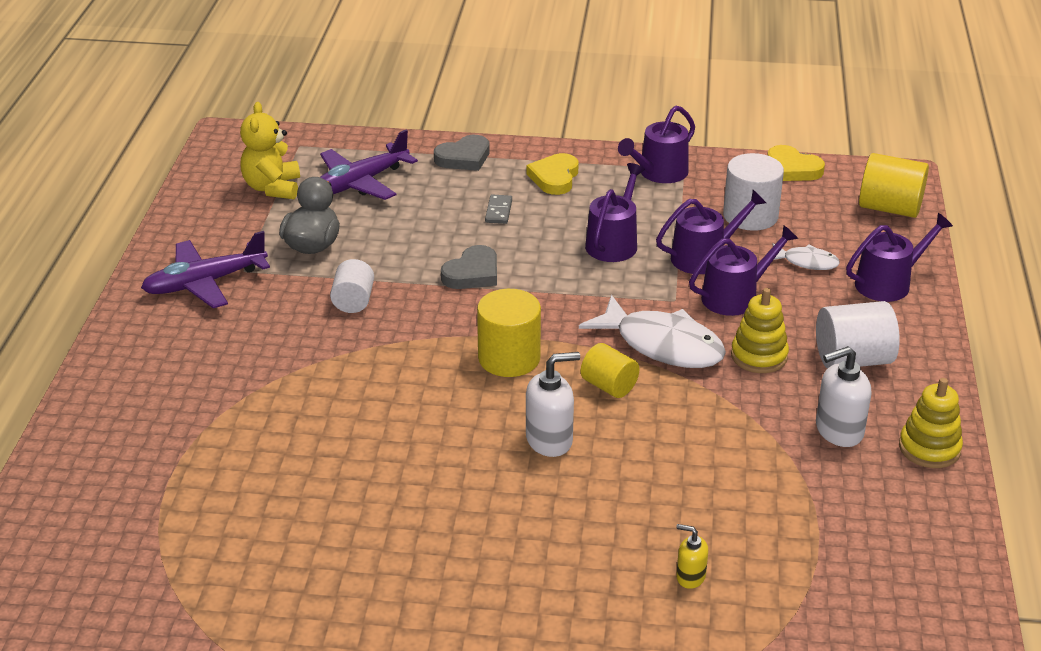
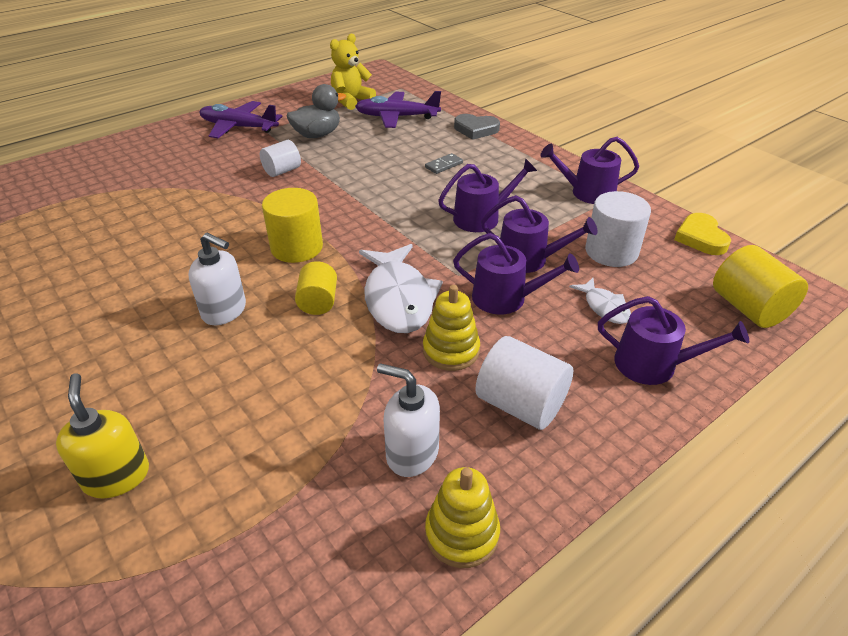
camera: 45 degrees right, 5 degrees up
grey heart [441,245,497,289] -> none
yellow heart [527,153,578,195] -> none
yellow soap dispenser [676,524,708,589] -> yellow soap dispenser [56,374,149,498], size x1.75

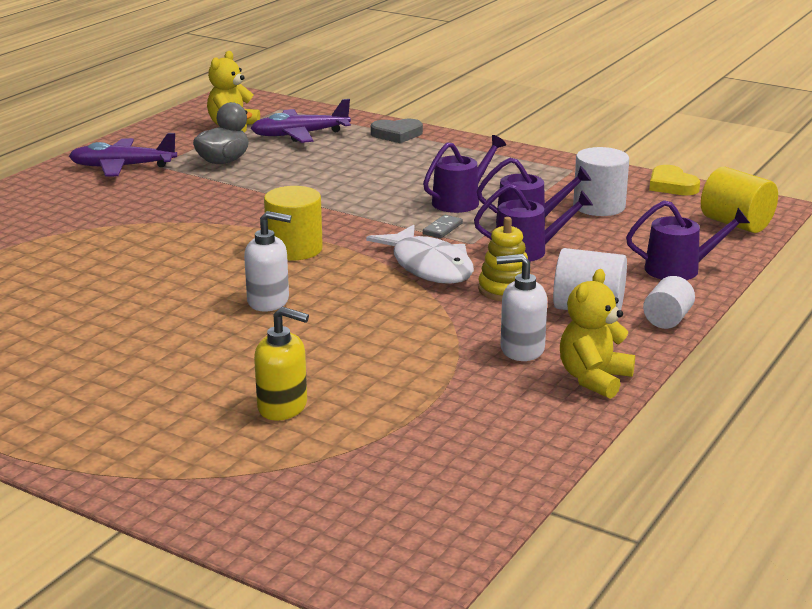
camera: 20 degrees left, 15 degrees down
yellow soap dispenser [56,374,149,498] -> yellow soap dispenser turned 150 degrees clockwise [254,307,309,421]
white cylinder [260,140,301,177] -> white cylinder moved to [643,276,695,329]
yellow cylinder [295,261,337,315] -> none
grey domino [425,153,463,174] -> grey domino moved to [423,215,463,238]
yellow stacking toy [425,467,500,568] -> yellow teddy bear [560,269,635,399]
purple watering can [540,137,639,204] -> none
white fish [569,278,631,324] -> none

